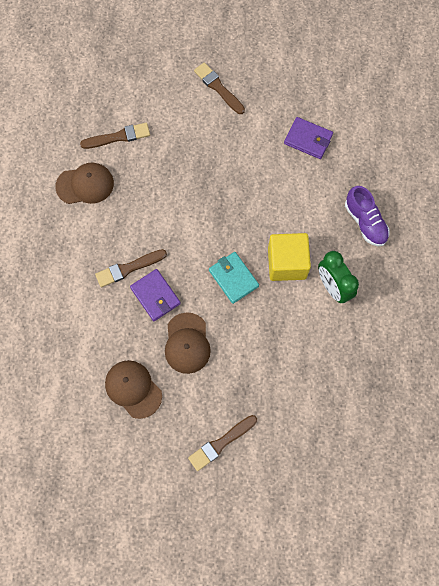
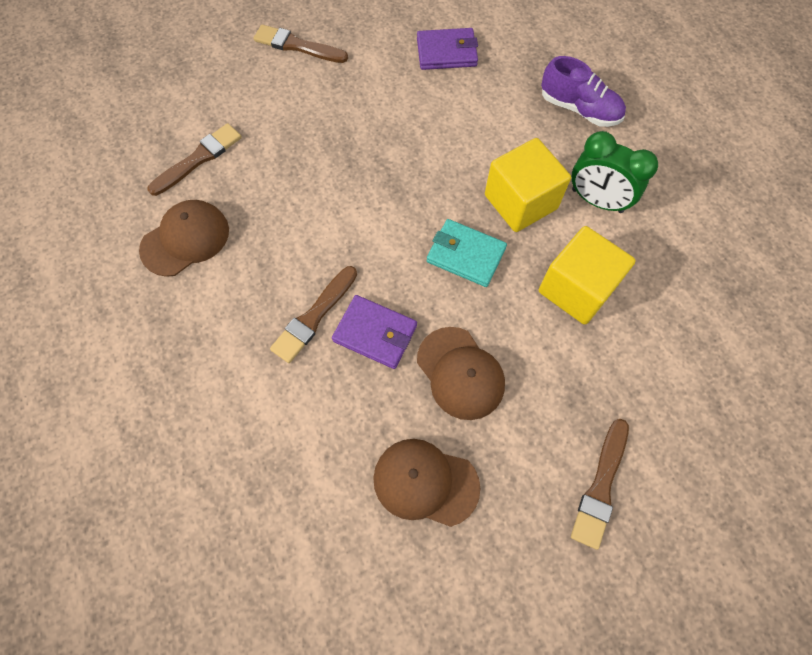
camera: 30 degrees left, 5 degrees down
none -> yellow cube [539,226,636,325]

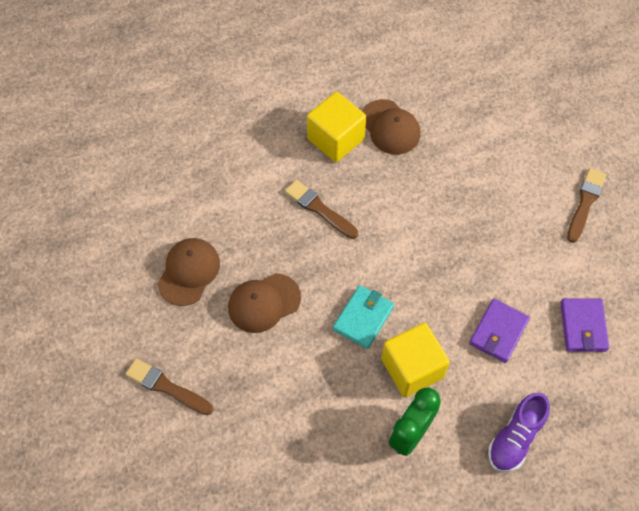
camera: 95 degrees right, 5 degrees down
brown brush [147,123,242,196] -> none
purple wallet [332,295,417,369] -> purple wallet moved to [469,299,530,363]
yellow cube [539,226,636,325] -> yellow cube moved to [307,92,366,162]

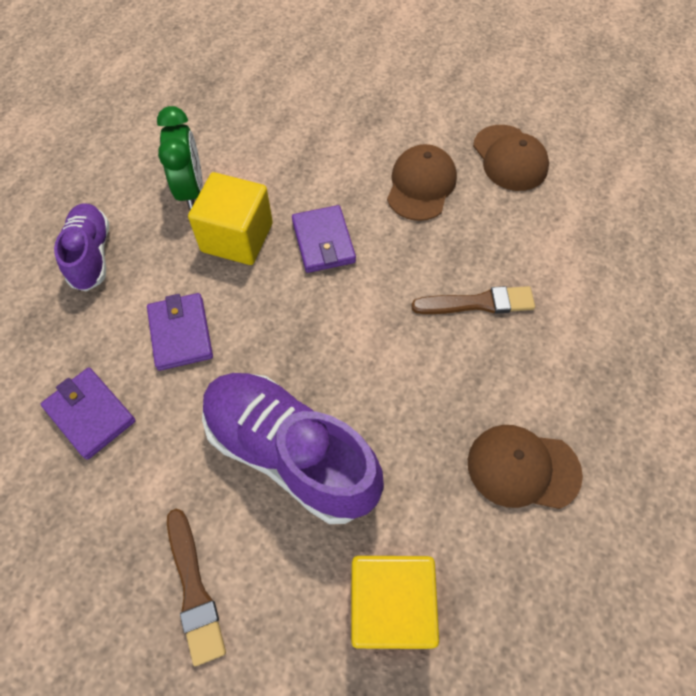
camera: 135 degrees right, 0 degrees up
brown brush [125,358,213,415] -> none
yellow cube [307,92,366,162] -> yellow cube moved to [351,556,439,649]
turquoise wallet [333,285,394,349] -> purple wallet [292,205,356,273]
none -> purple shoe [202,373,384,524]

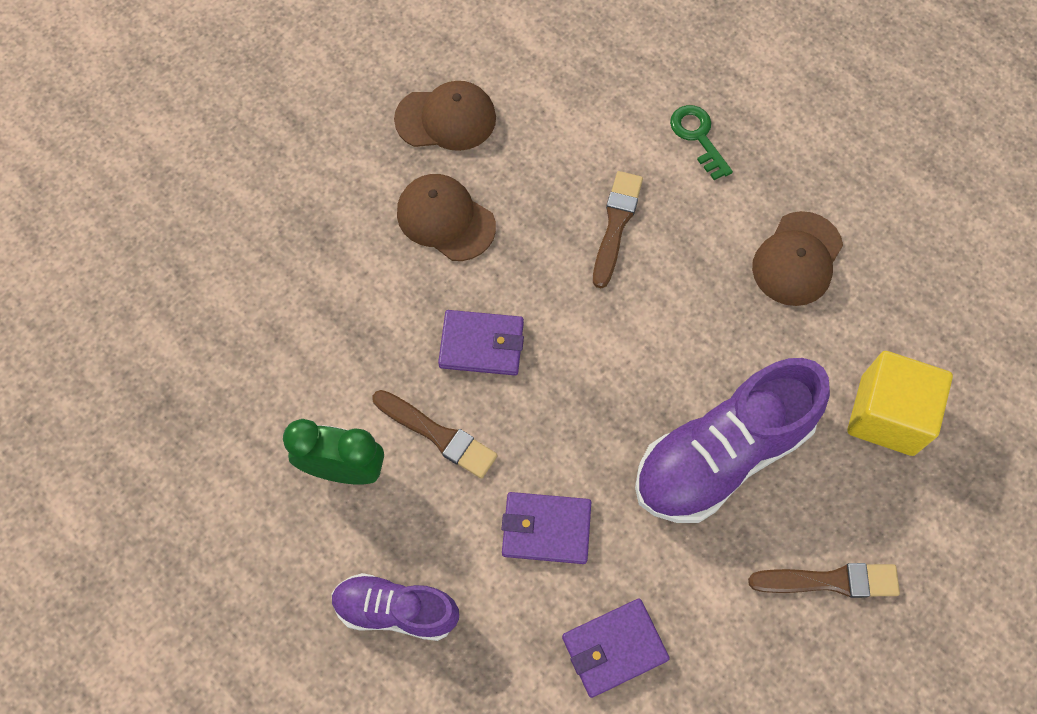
camera: 70 degrees left, 5 degrees up
yellow cube [188,172,273,265] -> brown brush [372,390,498,479]
none -> green key [670,105,733,180]

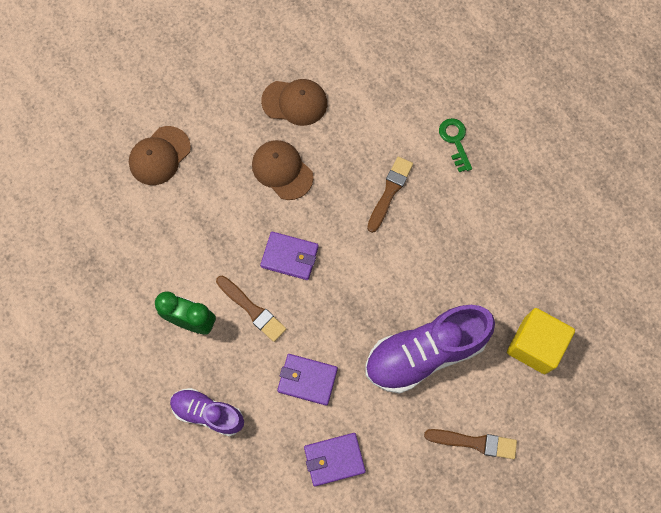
camera: 10 degrees right, 5 degrees up
brown cap [752,211,843,306] -> brown cap moved to [129,126,191,185]

